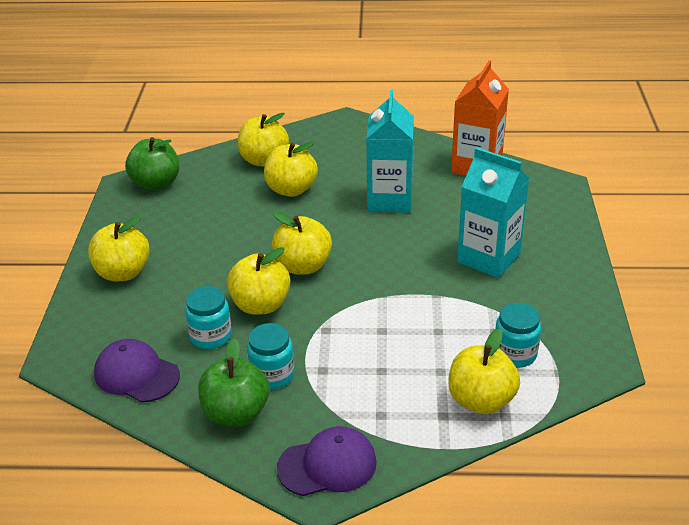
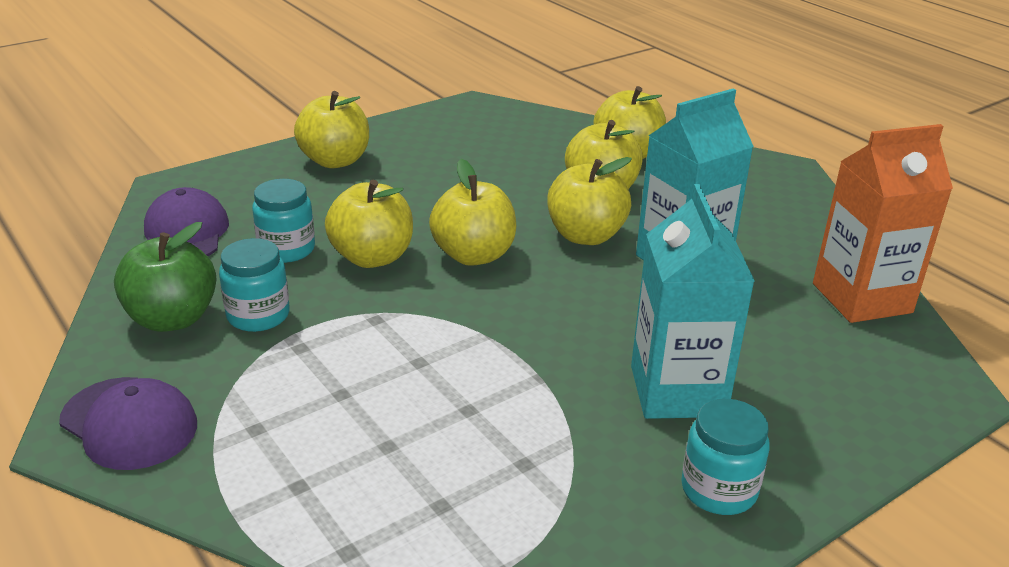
camera: 50 degrees right, 5 degrees down
green apple [125,137,179,191] -> none
yellow apple [449,328,520,414] -> yellow apple moved to [547,157,632,245]
turquoise jar [495,303,541,368] -> turquoise jar moved to [681,399,770,515]

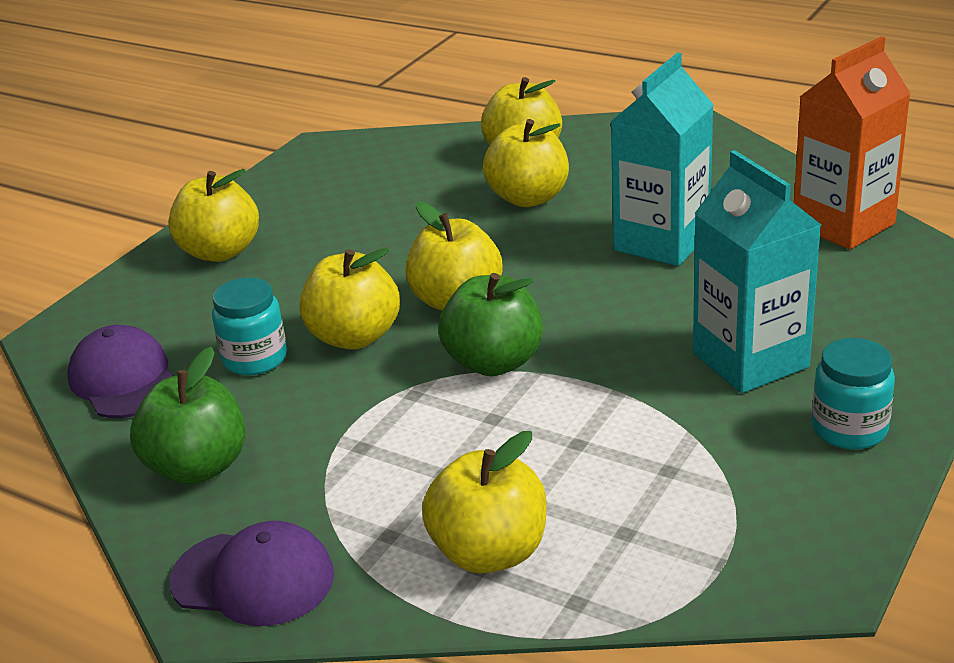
camera: 20 degrees left, 0 degrees up
turquoise jar [219,238,290,332] -> none
yellow apple [547,157,632,245] -> yellow apple moved to [422,431,547,574]
none -> green apple [439,273,543,376]

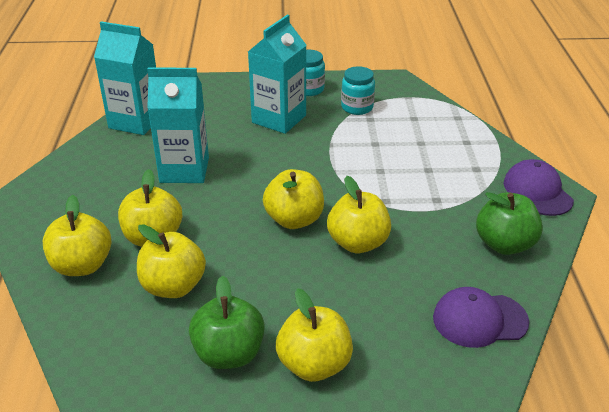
camera: 125 degrees left, 5 degrees up
purple cap [67,325,173,418] -> purple cap turned 60 degrees clockwise [433,287,529,348]
turquoise jar [212,278,287,375] -> turquoise jar moved to [341,66,375,115]
yellow apple [422,431,547,574] -> yellow apple moved to [137,224,206,298]
green apple [439,273,543,376] -> green apple moved to [189,276,265,369]
orange carton [794,36,911,249] -> turquoise carton [94,21,156,135]

